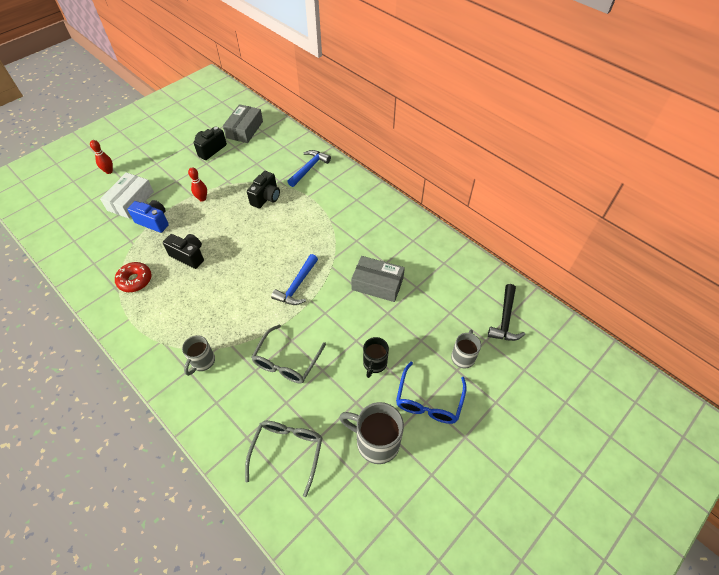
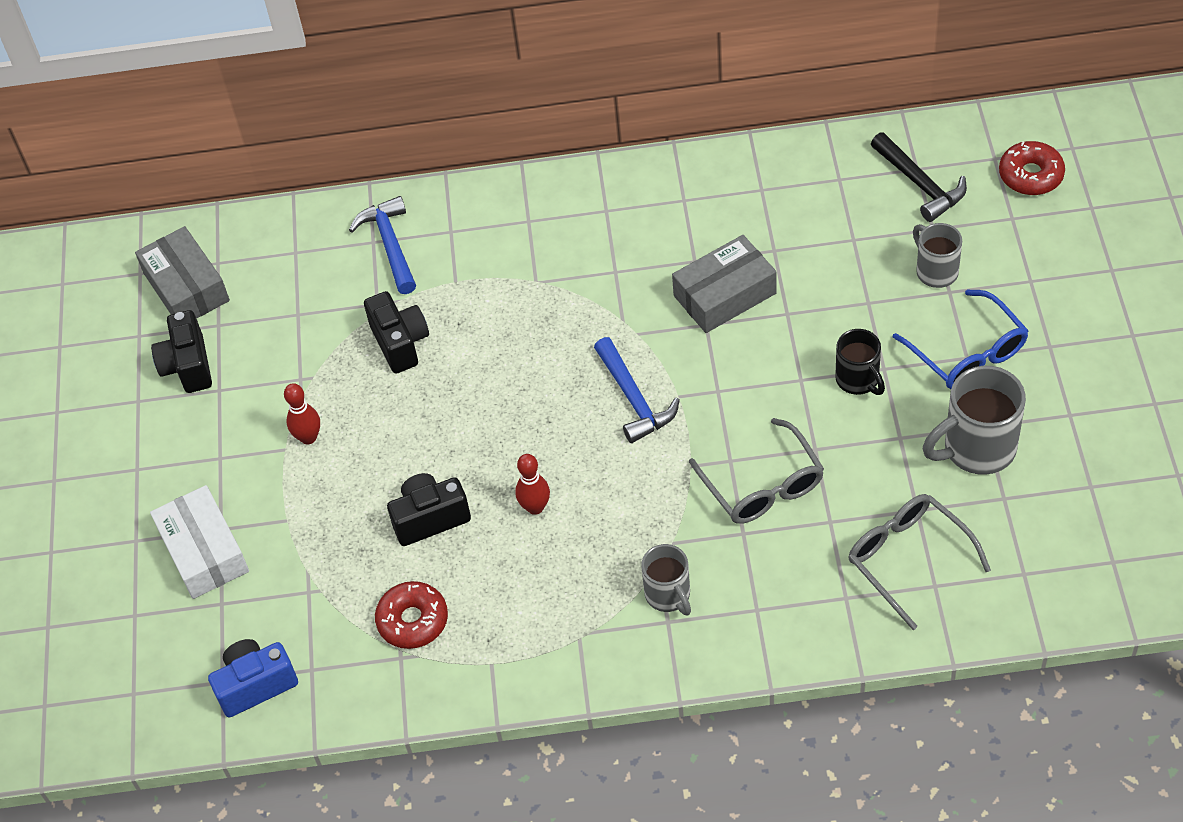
camera: 45 degrees left, 0 degrees up
red bowling pin [90,140,113,174] -> red bowling pin moved to [515,454,550,515]
blue camera [127,200,169,233] -> blue camera moved to [208,639,298,717]
none -> red donut [999,141,1065,195]

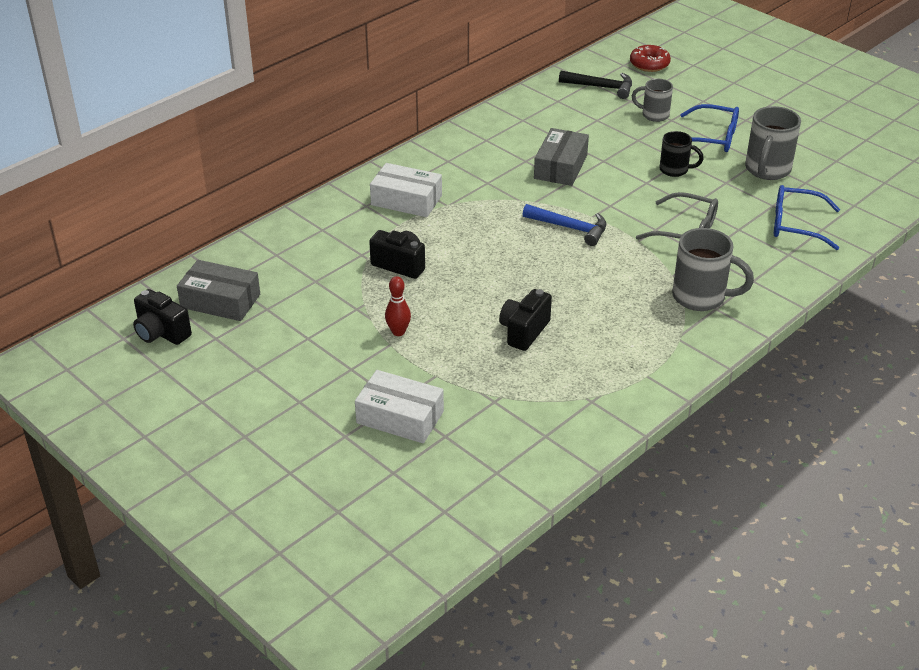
camera: 45 degrees left, 15 degrees down
black camera [151,310,212,393] -> black camera moved to [133,289,192,345]
blue camera [208,639,298,717] -> none
blue hammer [349,196,416,294] -> none
red donut [375,581,448,649] -> none
red bowling pin [515,454,550,515] -> none
grey mug [641,544,691,616] -> grey mug [672,228,754,311], size x1.61
grey glasses [848,494,991,630] -> blue glasses [774,185,840,250]
none -> white box [370,163,442,217]

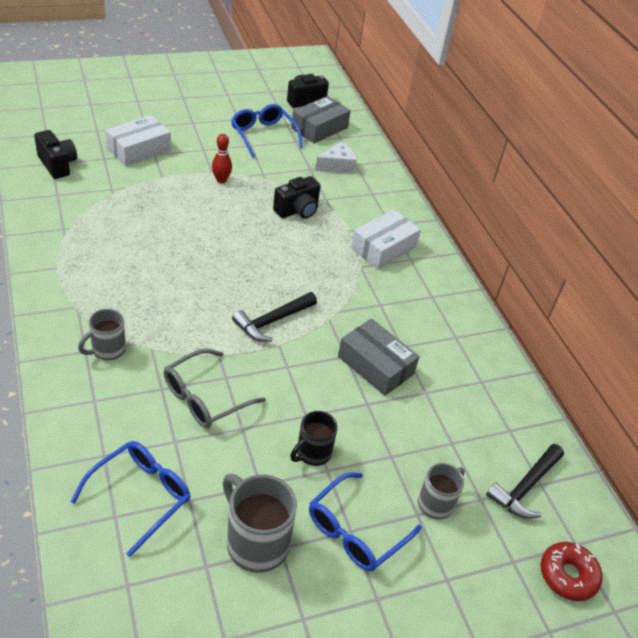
camera: 110 degrees right, 5 degrees up
black camera [499,289,552,351] -> black camera moved to [34,130,77,179]
blue hammer [523,204,607,246] -> black hammer [232,292,317,342]
grey mug [672,228,754,311] -> grey mug [78,309,126,360], size x0.62
none -> blue glasses [231,104,303,158]
none -> white cheese [315,142,357,173]

